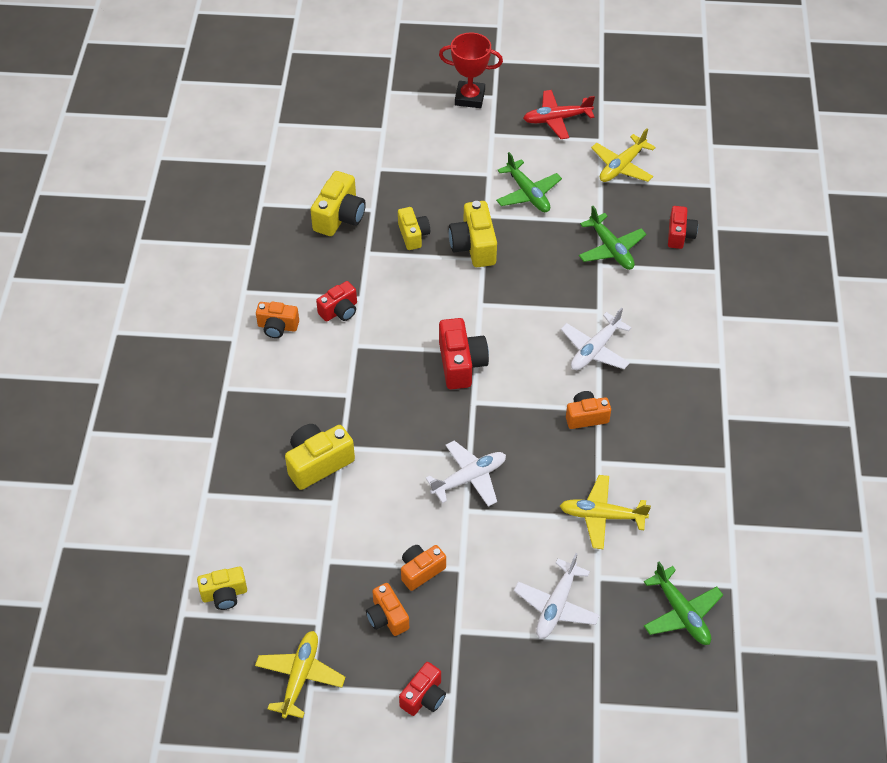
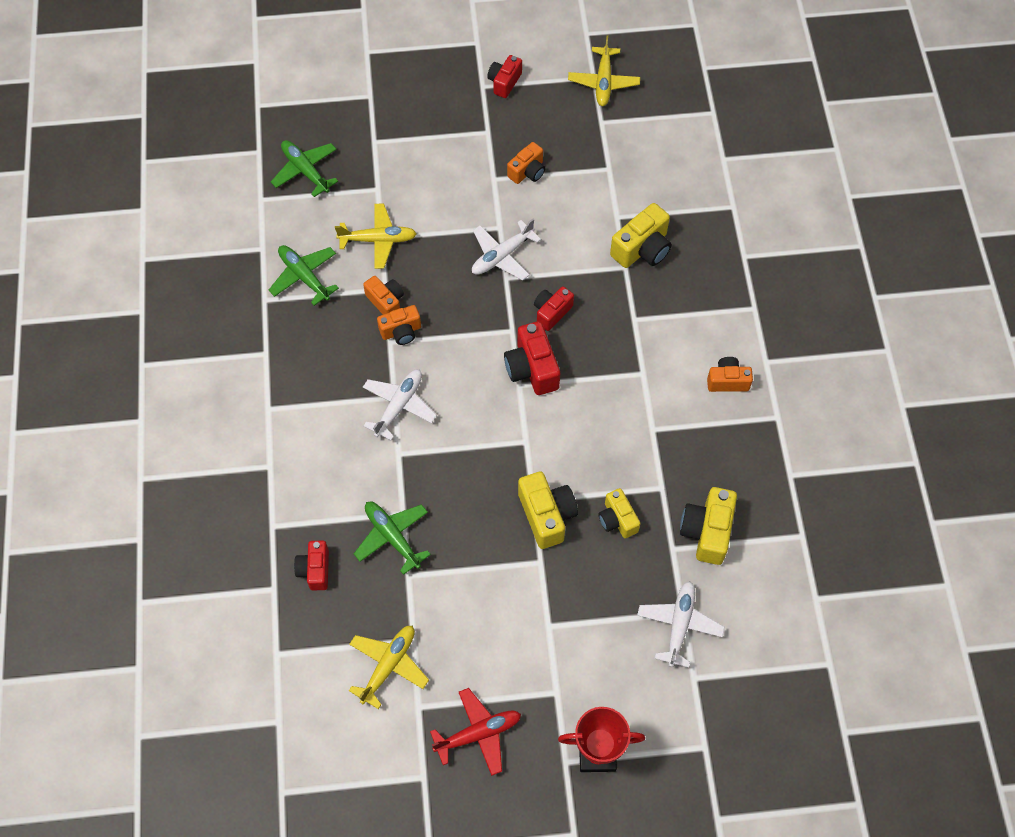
camera: 170 degrees right, 10 degrees up
yellow camera [197,567,247,610] -> none
red camera [316,281,357,322] -> red camera moved to [534,287,574,331]
orange camera [366,583,409,636] -> orange camera moved to [363,276,404,315]
green plane [496,152,562,212] -> green plane moved to [269,245,339,306]
white plane [514,553,600,638] -> white plane moved to [637,581,725,668]

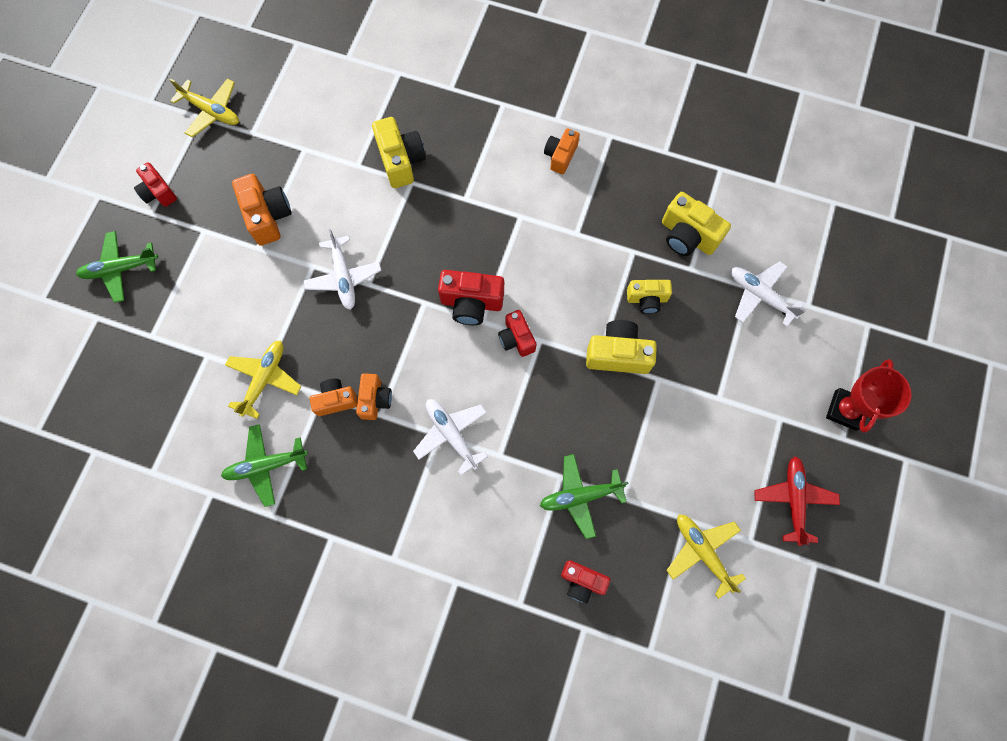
camera: 65 degrees left, 10 degrees up
green plane [271,140,338,197] -> green plane moved to [76,231,158,303]
orange camera [507,142,545,184] -> orange camera [232,174,291,246], size x1.53
red camera [534,287,574,331] -> red camera moved to [498,310,537,357]

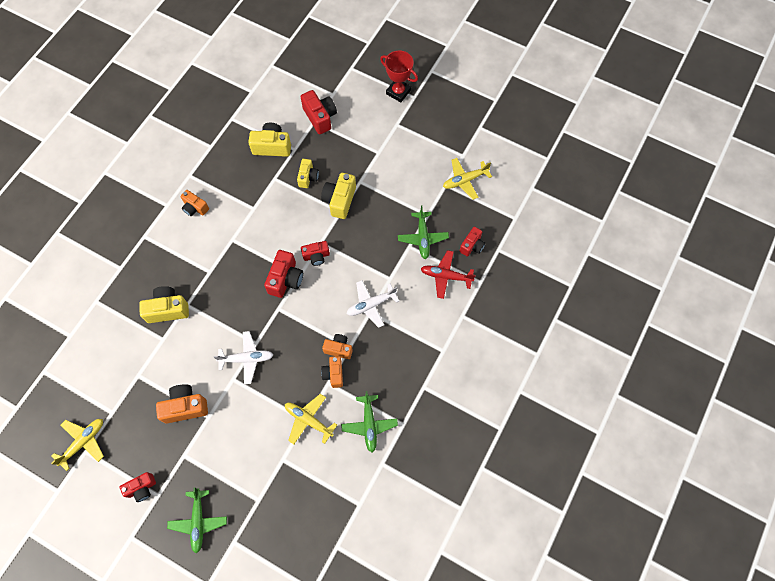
camera: 80 degrees left, 5 degrees down
yellow camera [662,192,731,256] -> yellow camera turned 135 degrees counterclockwise [248,123,291,157]
white plane [730,261,805,327] -> red camera [301,90,337,135]
red plane [754,456,840,546] -> red plane moved to [421,250,476,299]

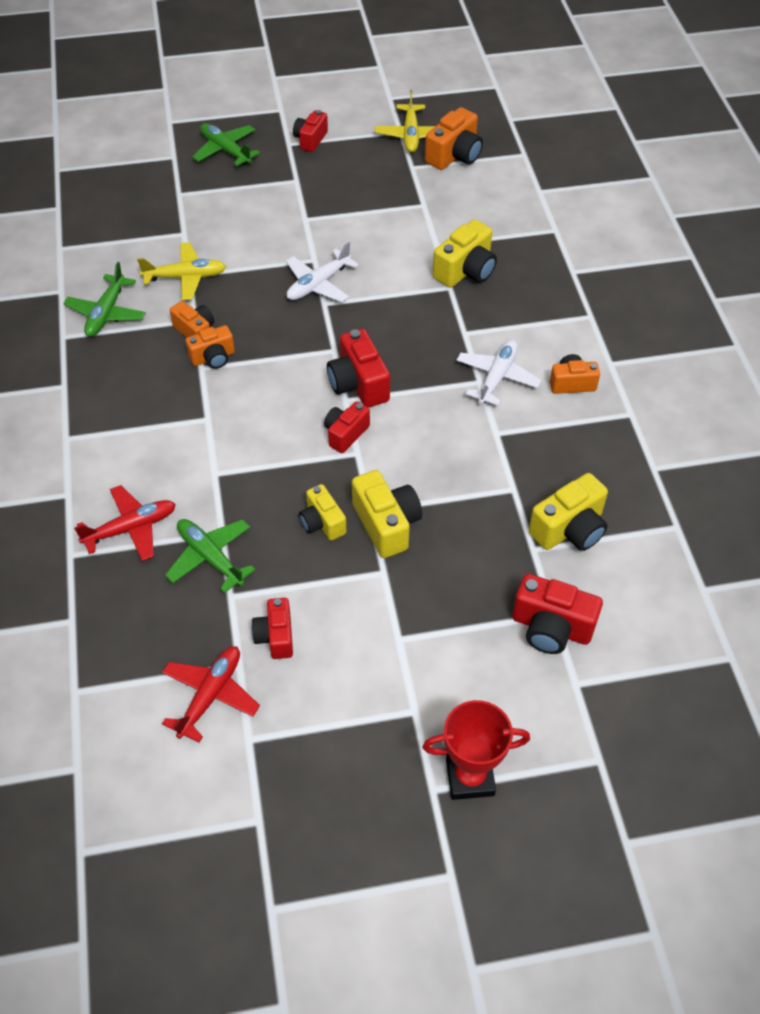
camera: 140 degrees right, 15 degrees down
orange camera [156,385,208,424] -> orange camera moved to [425,107,483,170]
yellow camera [297,159,319,188] -> yellow camera moved to [299,484,346,540]
green plane [341,391,398,452] -> green plane turned 120 degrees counterclockwise [63,262,146,337]
white plane [347,280,399,328] -> white plane moved to [456,340,542,406]
yellow plane [443,158,492,200] -> red plane [162,646,260,742]
red camera [460,227,485,256] -> red camera moved to [252,598,293,659]

